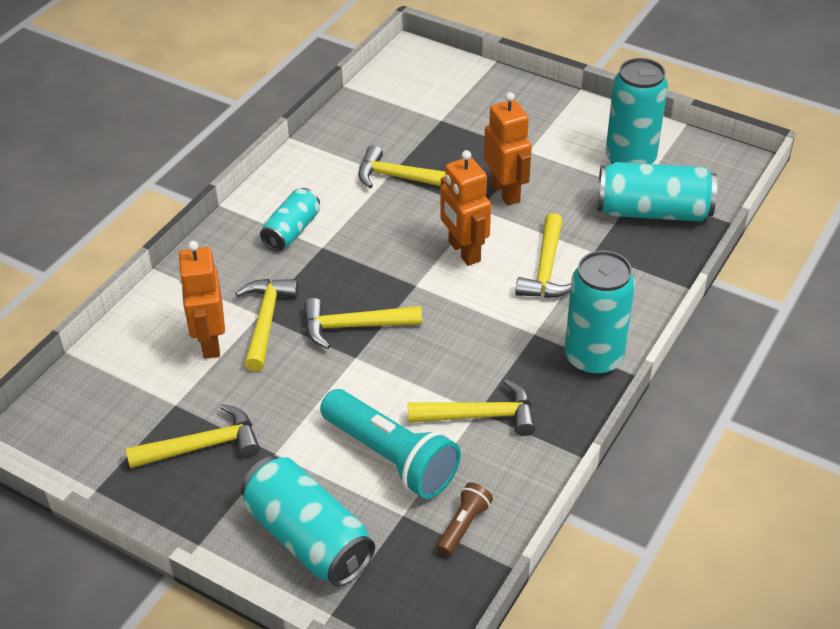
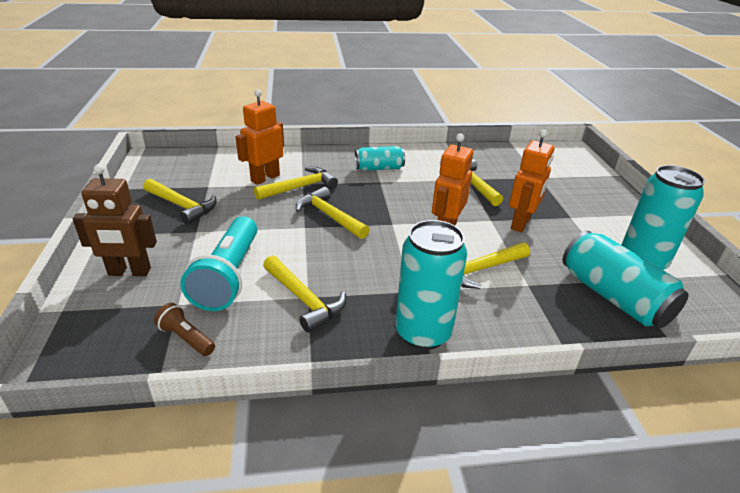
camera: 50 degrees right, 10 degrees down
turquoise can [241,456,375,587] -> brown robot [73,164,157,276]
brown flashlight [437,482,493,556] -> brown flashlight turned 135 degrees counterclockwise [154,303,215,356]

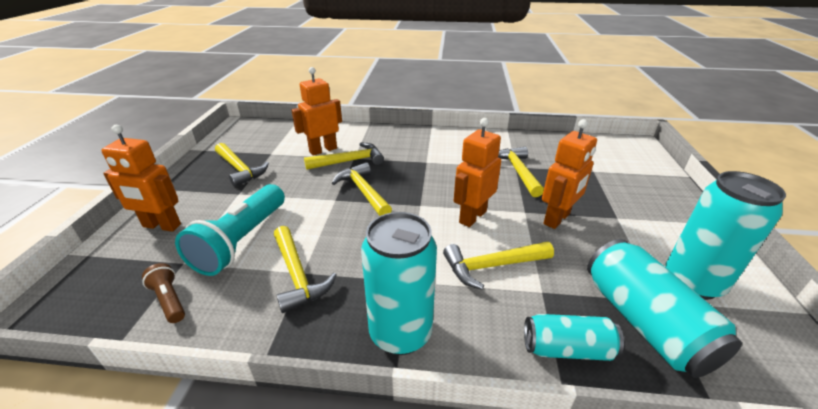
camera: 15 degrees right, 0 degrees up
brown robot [73,164,157,276] -> orange robot [101,125,181,232]
turquoise can [355,146,405,171] -> turquoise can moved to [524,314,624,361]

